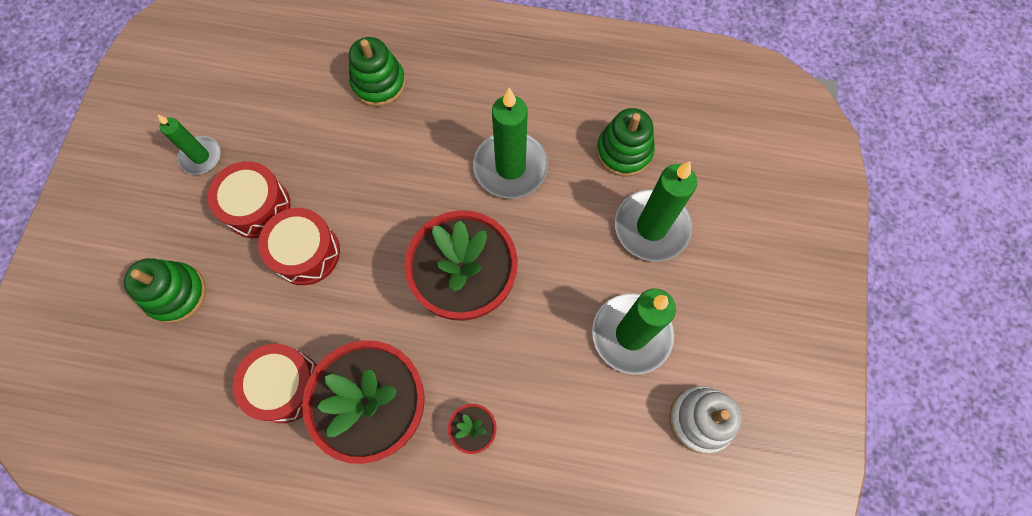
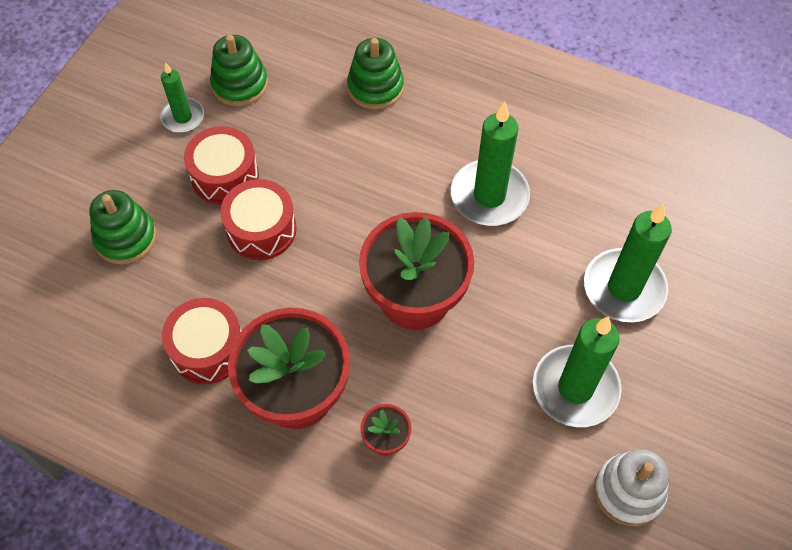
camera: 15 degrees right, 10 degrees down
green stacking toy [596,108,655,177] -> green stacking toy moved to [210,35,268,106]

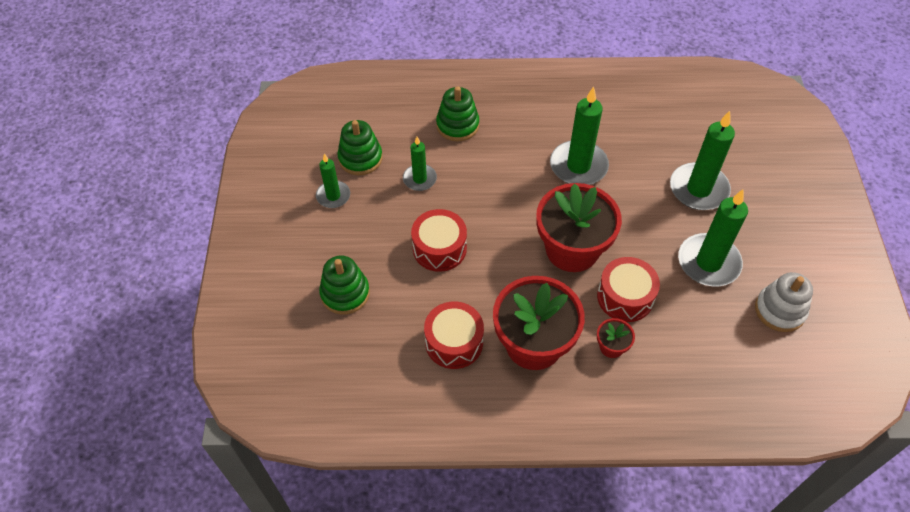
camera: 25 degrees left, 5 degrees down
red drum [184,126,259,205] -> red drum moved to [597,257,660,322]
none -> green candle [403,137,437,191]

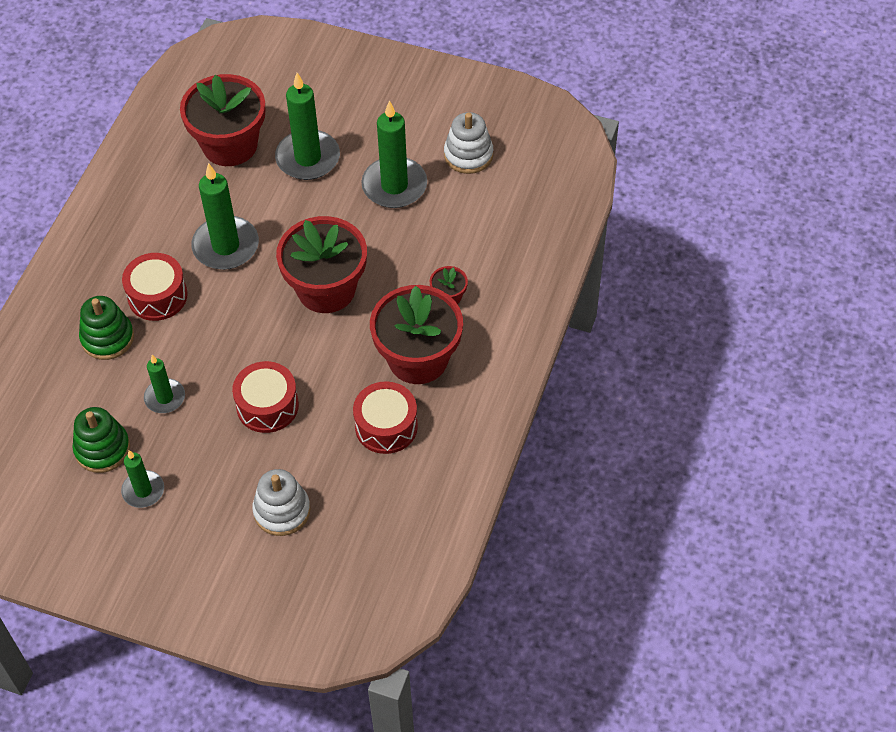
camera: 70 degrees left, 0 degrees up
green stacking toy [319,255,370,315] -> white stacking toy [252,469,311,536]
red drum [597,257,660,322] -> red drum moved to [122,253,188,321]
none -> red flower pot [180,74,265,166]

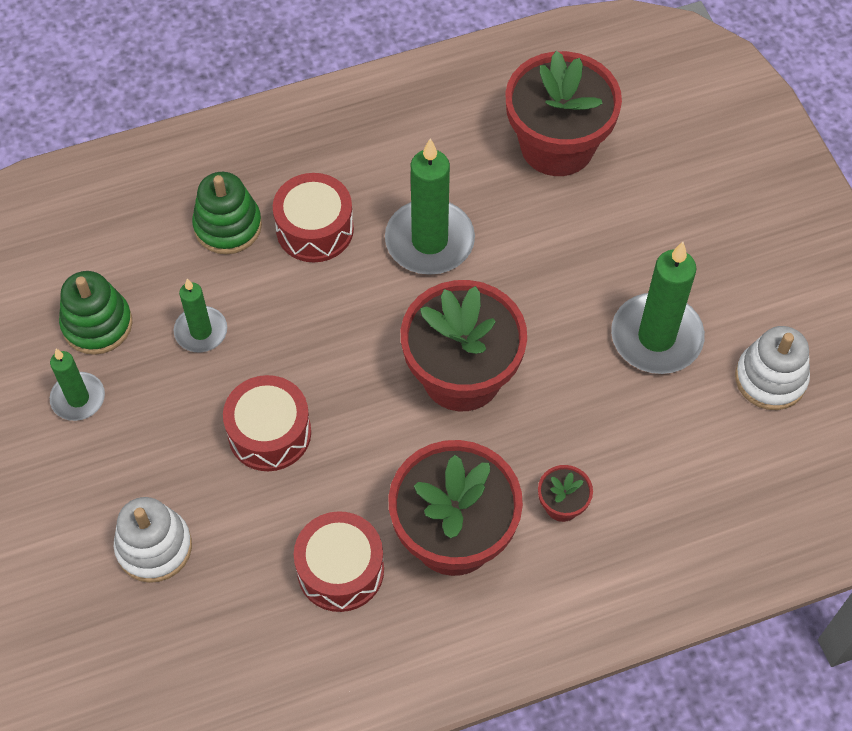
camera: 50 degrees right, 5 degrees up
green candle [275,73,340,180] -> none

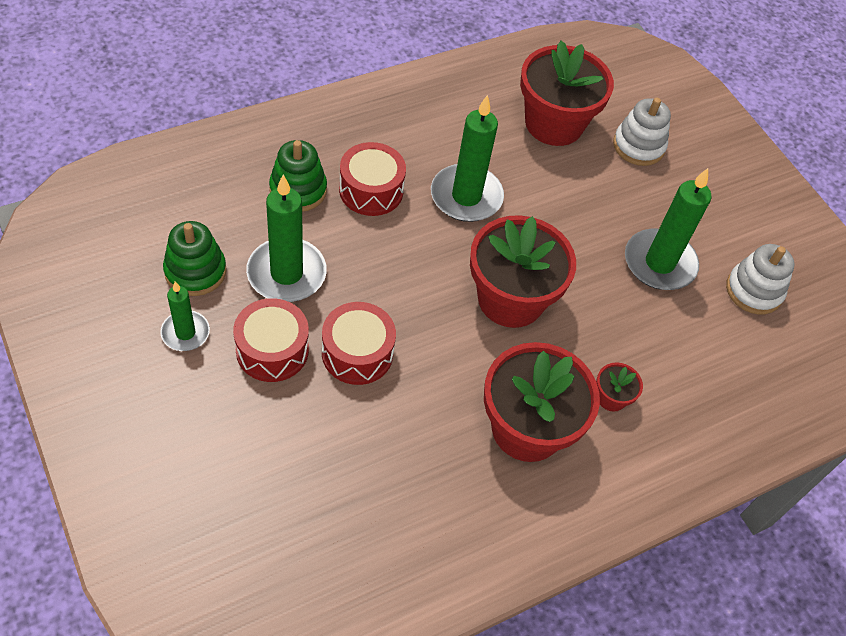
camera: 15 degrees left, 5 degrees down
white stacking toy [114,497,192,583] -> white stacking toy moved to [613,98,671,166]
green candle [174,279,227,352] -> green candle [246,174,327,302], size x1.73
red drum [294,511,384,612] -> red drum moved to [233,298,309,382]

